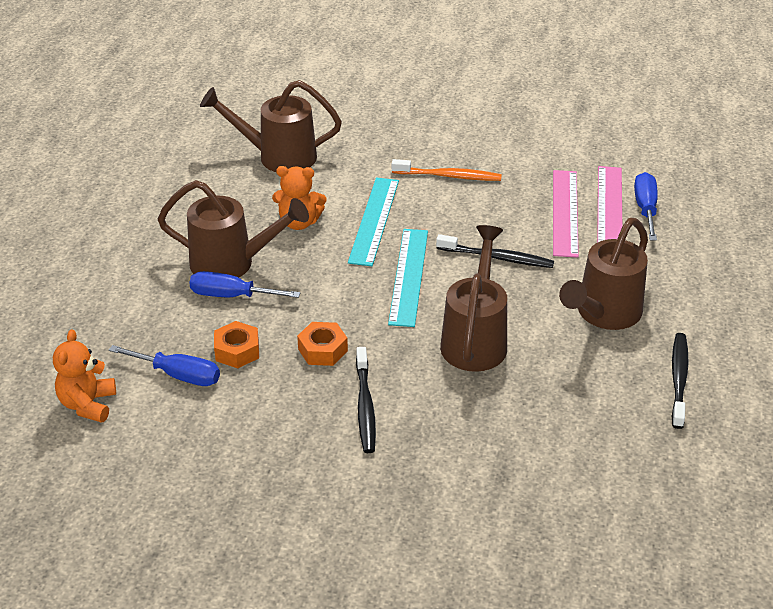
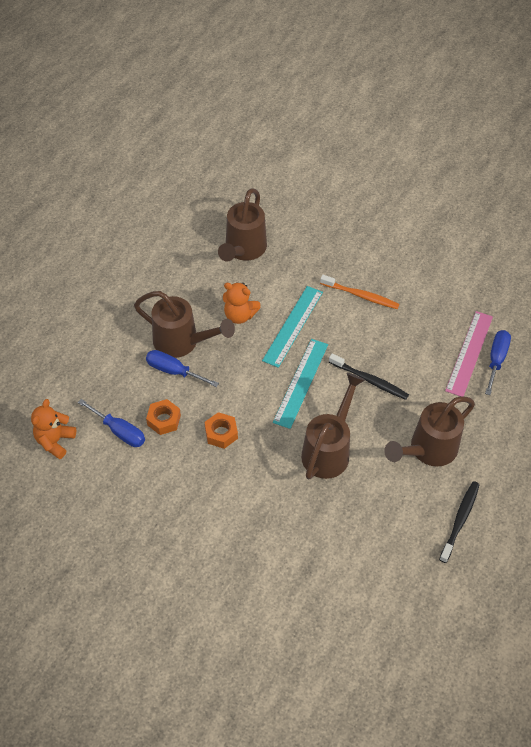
camera: 15 degrees right, 15 degrees up
brown watering can [200,80,342,172] -> brown watering can turned 90 degrees counterclockwise [218,188,267,262]
black toothbrush [356,347,376,453] -> none
pink ruler [553,170,579,258] -> none

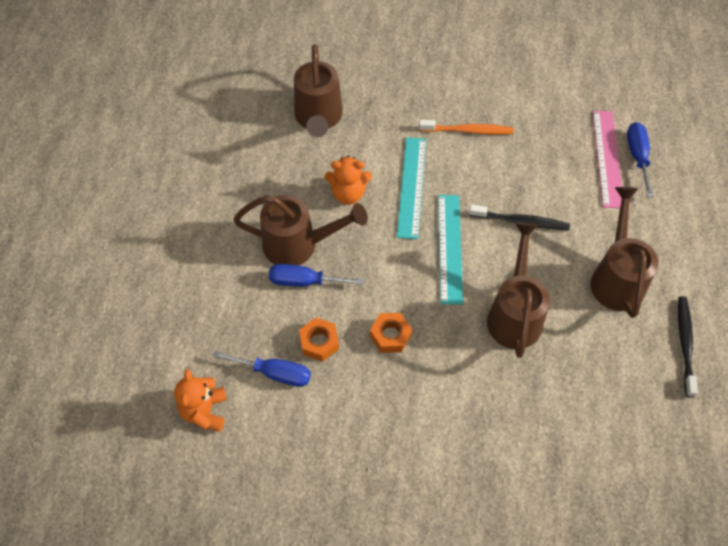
camera: 20 degrees left, 5 degrees up
brown watering can [384,396,475,466] -> brown watering can turned 150 degrees clockwise [591,187,658,318]

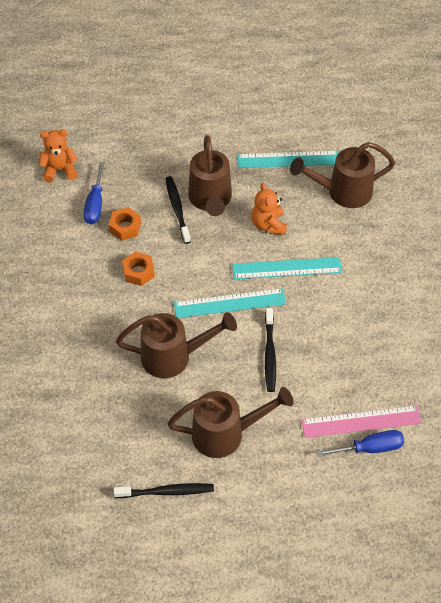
camera: 80 degrees right, 5 degrees down
blue screwdriver [269,264,364,287] -> black toothbrush [165,176,191,244]
orange toothbrush [419,120,514,135] -> none
none -> turquoise ruler [237,151,338,168]

